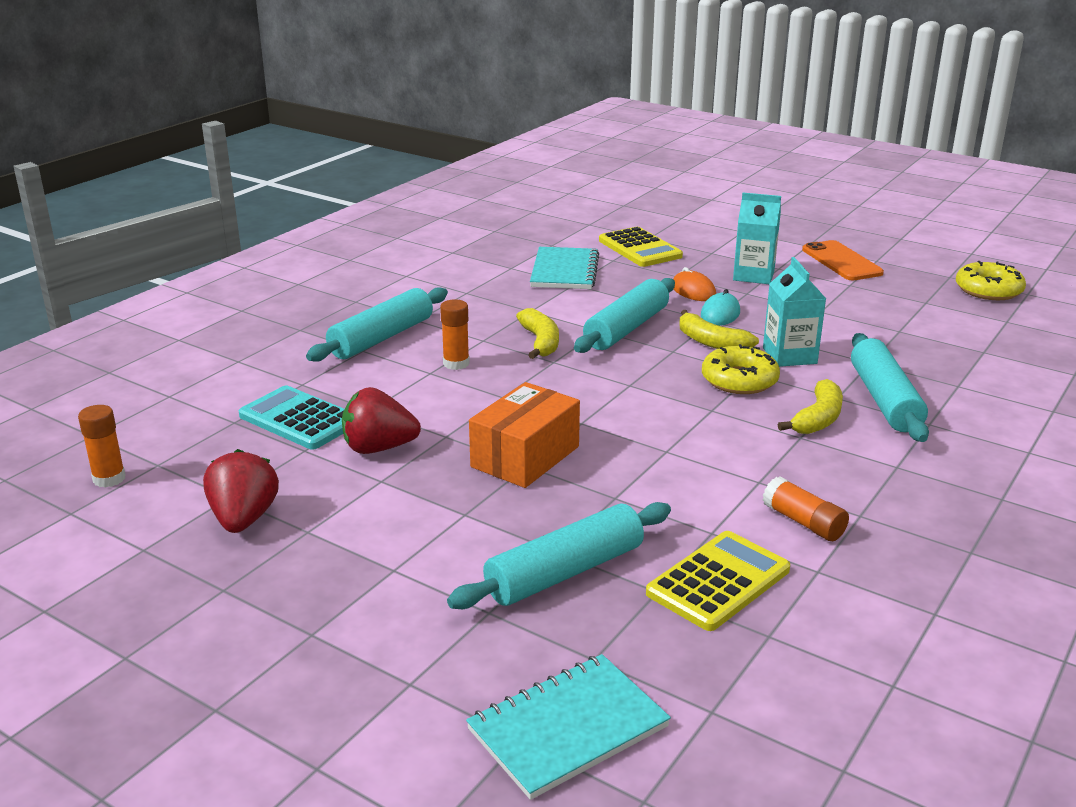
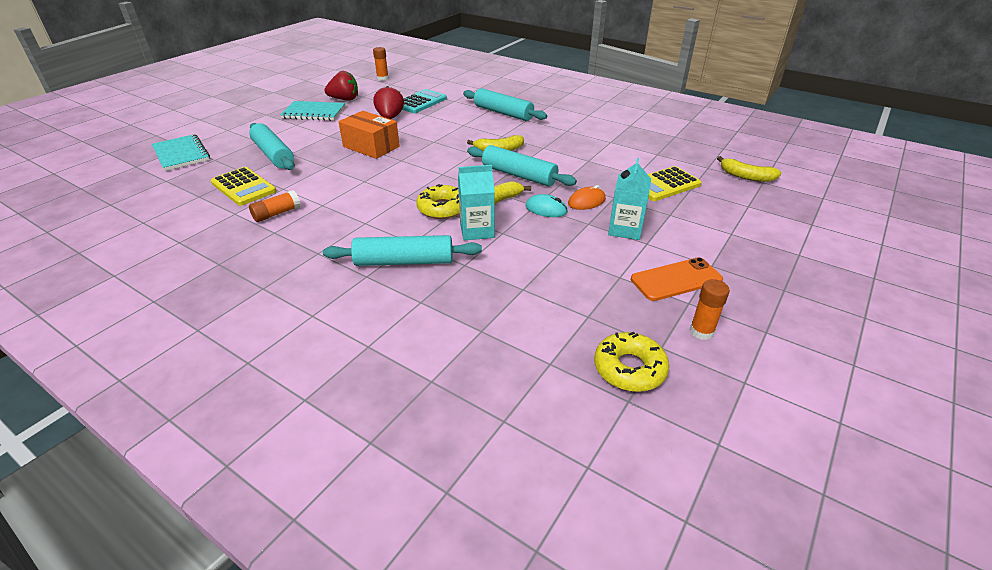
camera: 90 degrees right, 10 degrees up
orange glue stick [440,299,470,370] -> orange glue stick moved to [690,279,730,340]
turquoise notebook [530,247,599,289] -> turquoise notebook moved to [280,101,345,121]
yellow banana [778,379,843,434] -> yellow banana moved to [717,156,781,182]

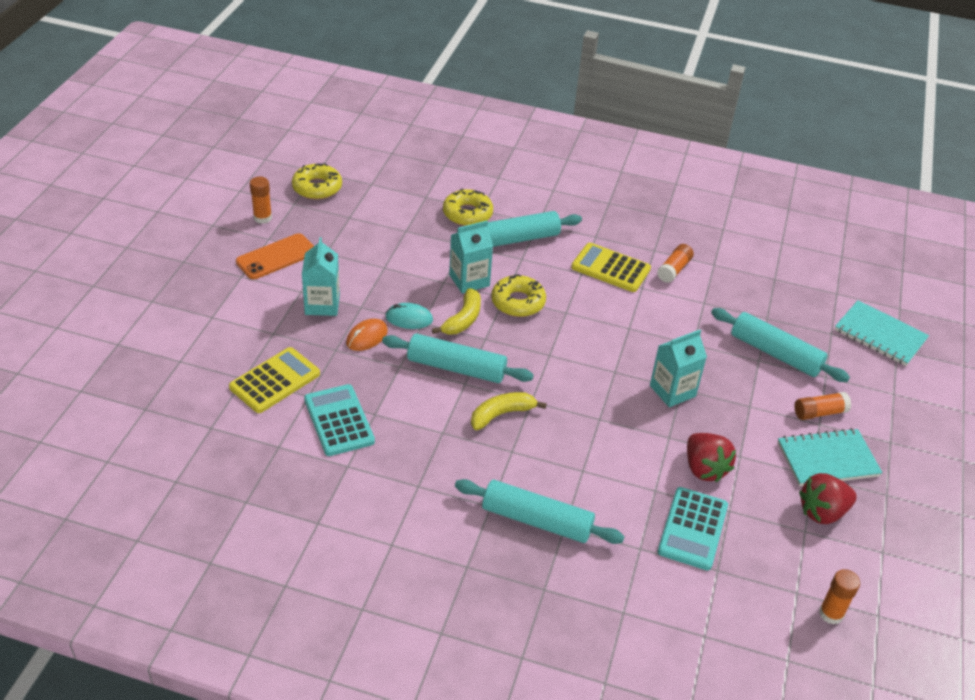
camera: 160 degrees right, 5 degrees up
yellow calculator [211,167,277,206] -> yellow calculator moved to [571,243,651,292]
orange box [339,111,400,159] -> turquoise carton [650,330,707,407]
yellow banana [717,156,781,182] -> none
none -> turquoise calculator [304,384,375,456]
none -> yellow donut [443,188,493,226]
none -> orange glue stick [795,392,851,420]

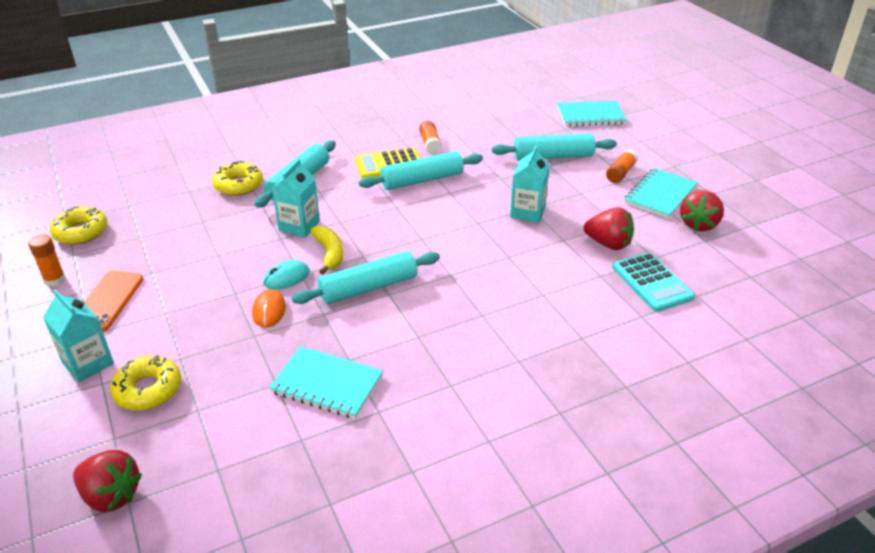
camera: 40 degrees left, 5 degrees down
yellow calculator [229,347,320,413] -> none
turquoise carton [302,237,340,316] -> turquoise carton moved to [43,289,114,382]
turquoise calculator [304,384,375,456] -> turquoise notebook [269,346,383,419]
turquoise rolling pin [455,479,625,544] -> turquoise rolling pin moved to [359,151,483,190]
yellow banana [471,392,547,430] -> none
yellow donut [491,274,546,317] -> yellow donut moved to [110,355,181,410]
orange glue stick [819,569,860,625] -> none
none -> red strawberry [73,450,142,512]

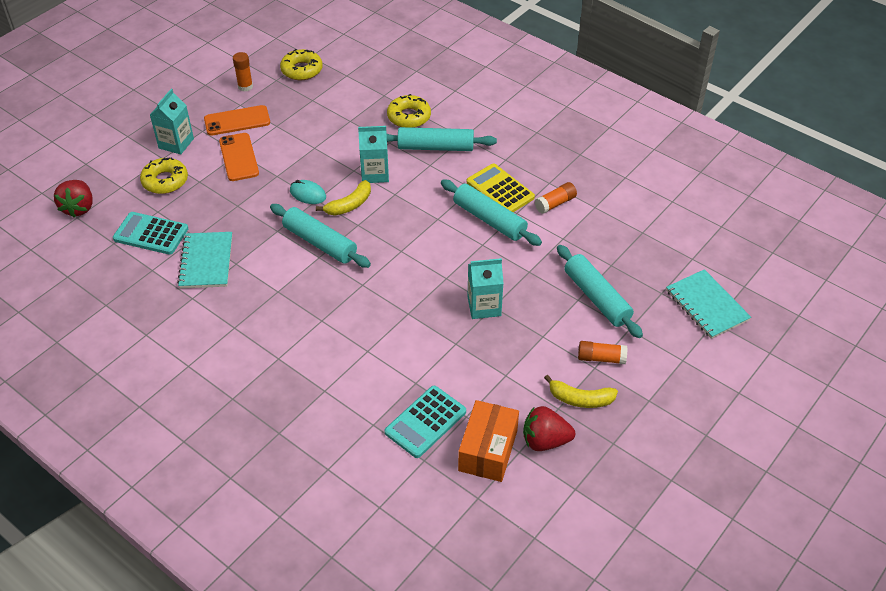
camera: 65 degrees right, 10 degrees up
orange mouse [252,289,286,328] -> none
red strawberry [584,207,634,250] -> none
turquoise notebook [624,168,698,219] -> yellow banana [544,375,618,408]
none -> turquoise calculator [113,212,188,255]
none -> orange phone [219,133,259,181]
none -> orange box [458,400,519,482]

